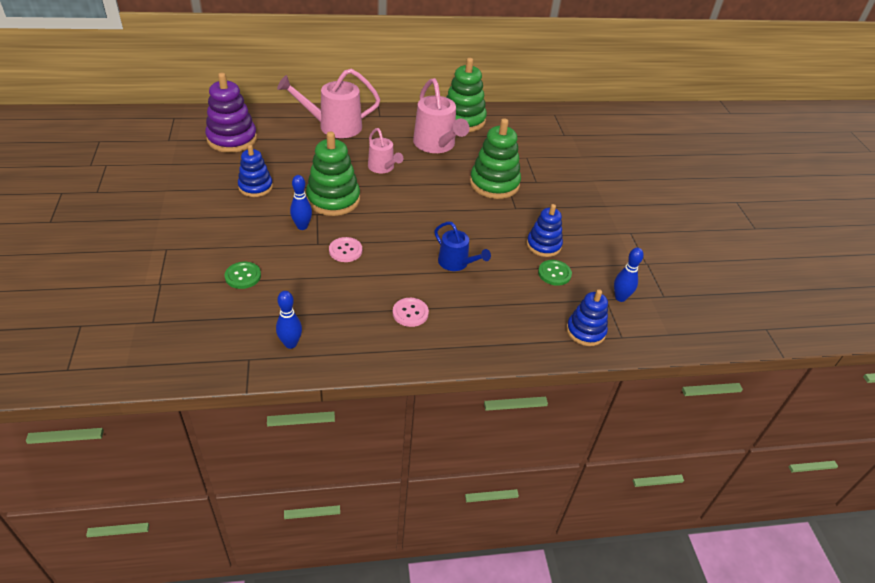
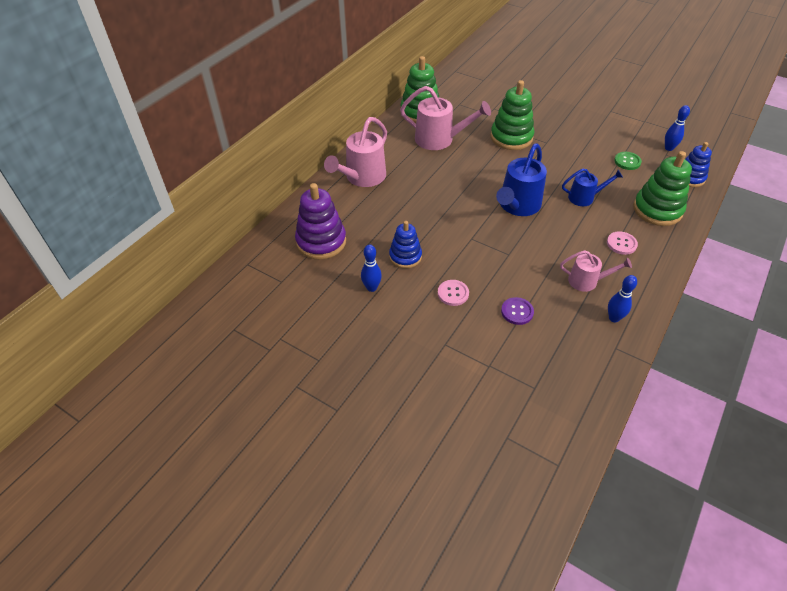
camera: 45 degrees left, 5 degrees up
green button [225,262,261,289] -> purple button [501,297,534,325]
blue bowling pin [290,175,312,230] -> blue bowling pin moved to [361,245,382,292]
green stacking toy [306,131,360,216] -> green stacking toy moved to [633,151,692,226]
pink button [329,237,362,262] -> pink button moved to [438,280,469,306]
pink watering can [368,128,403,173] -> pink watering can moved to [560,250,632,292]
blue stacking toy [527,204,563,257] -> none
none -> blue watering can [496,143,547,216]

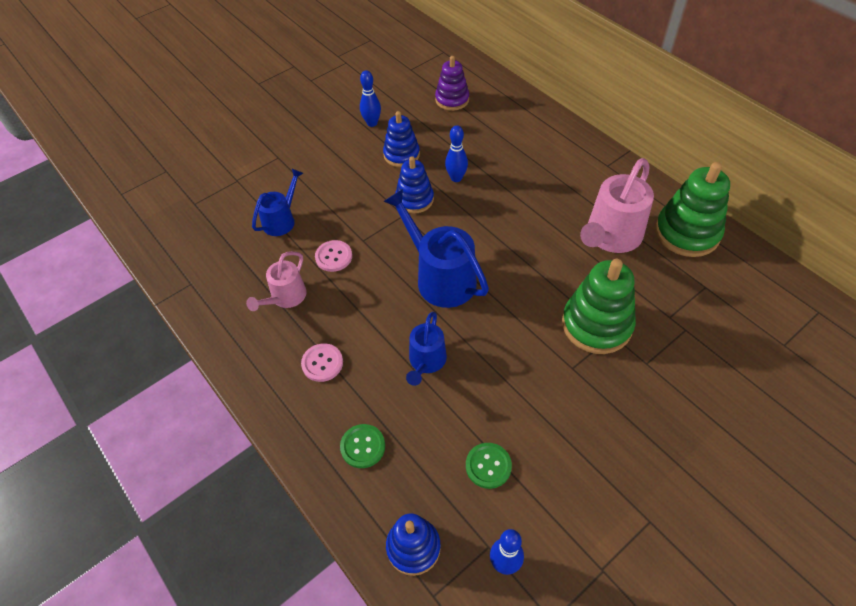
camera: 110 degrees right, 5 degrees up
purple stacking toy [295,183,346,259] -> purple stacking toy [435,56,469,111], size x0.64
pink watering can [324,117,387,187] -> none
pink button [438,280,469,306] -> pink button moved to [315,240,352,272]
purple button [501,297,534,325] -> blue watering can [252,169,303,236]
blue bowling pin [608,275,637,322] -> blue bowling pin moved to [445,125,468,182]
green stacking toy [633,151,692,226] -> green button [340,424,385,468]
none -> blue stacking toy [395,156,434,214]

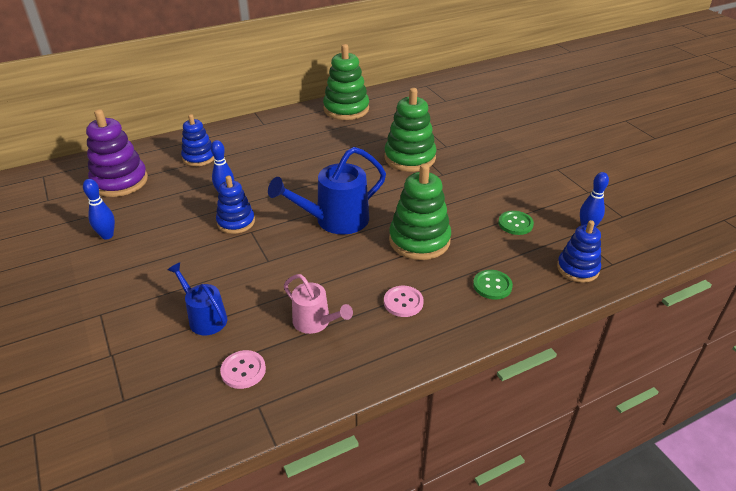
camera: 80 degrees left, 15 degrees down
pink button [315,240,352,272] -> pink button moved to [220,350,266,389]
blue stacking toy [383,111,420,167] -> blue stacking toy moved to [181,114,214,166]
blue watering can [406,312,447,386] -> green stacking toy [389,163,451,260]
purple stacking toy [435,56,469,111] -> purple stacking toy [86,109,148,197], size x1.57
pink watering can [580,158,654,253] -> none

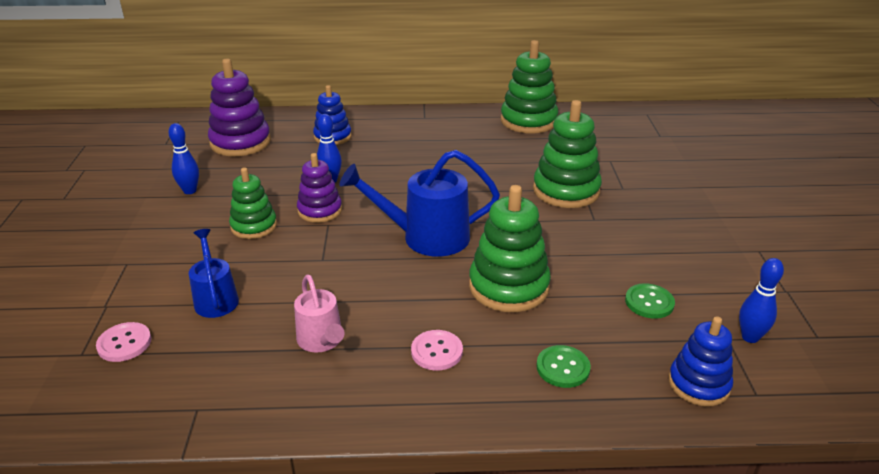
camera: 25 degrees right, 5 degrees down
blue stacking toy [216,176,255,234] -> purple stacking toy [297,153,342,223]
pink button [220,350,266,389] -> pink button moved to [96,322,151,362]
none -> green stacking toy [229,167,277,239]

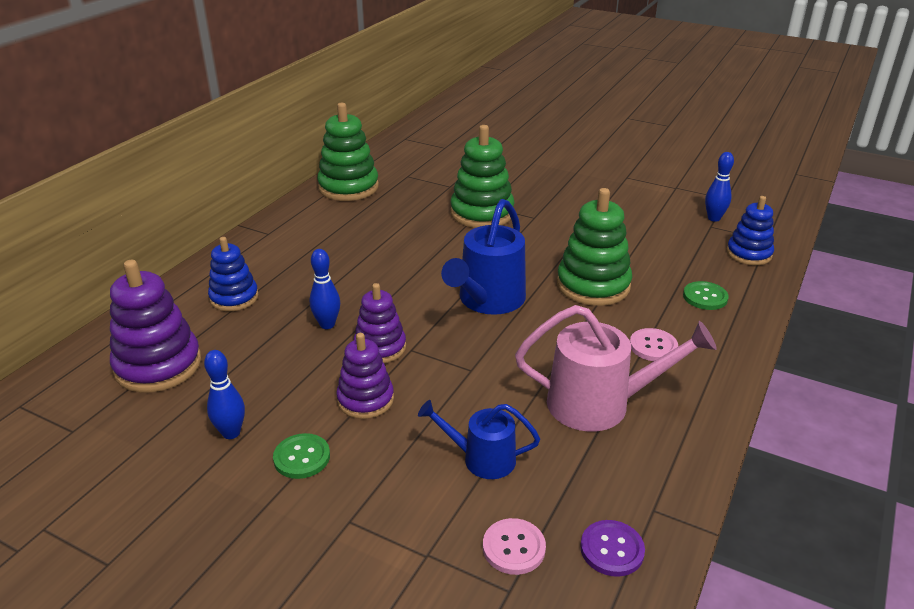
camera: 60 degrees left, 0 degrees up
green stacking toy [229,167,277,239] -> purple stacking toy [336,333,394,419]
pink watering can [294,274,345,353] -> pink watering can [515,305,717,432], size x1.69
green button [625,283,675,319] -> green button moved to [273,433,330,479]
none -> purple button [580,520,645,577]

